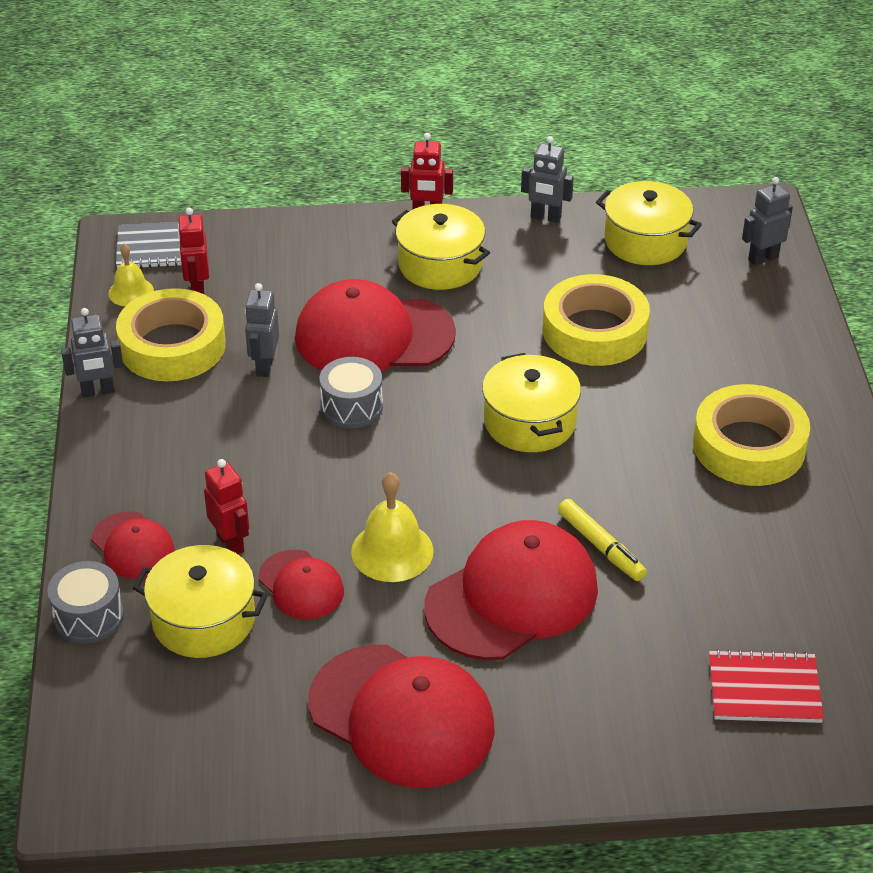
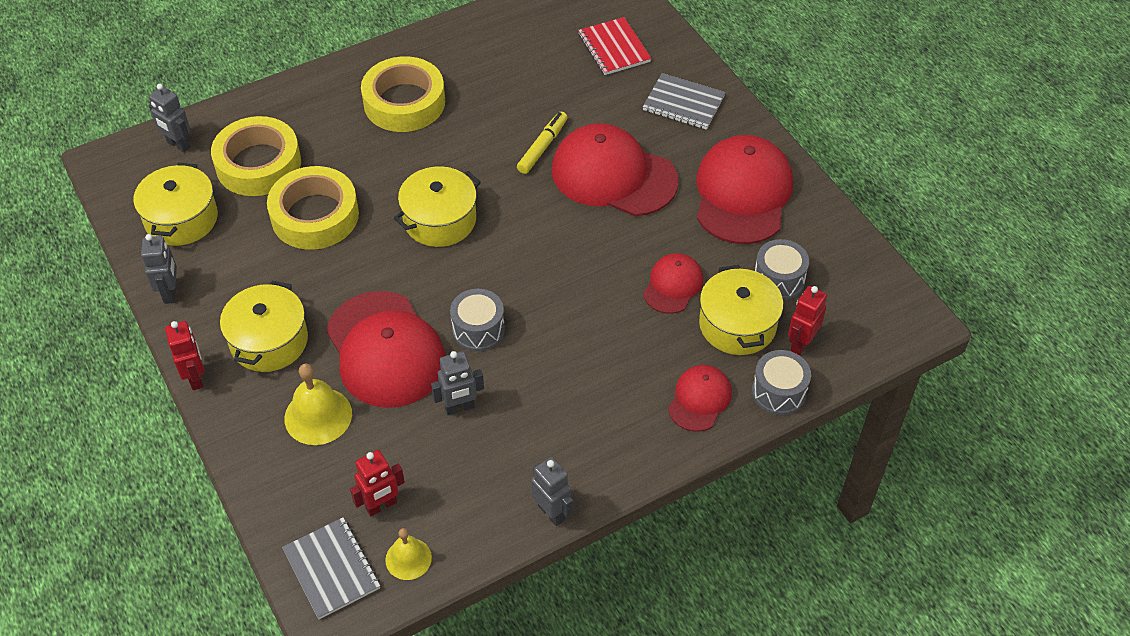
camera: 115 degrees left, 10 degrees up
yellow tape [116,288,226,381] -> yellow tape moved to [211,116,301,196]
red robot [204,459,249,554] -> red robot moved to [788,286,827,355]
yellow bell [351,472,434,582] -> yellow bell moved to [284,364,352,445]
none -> grey notebook [643,73,725,130]
none -> grey drum [755,239,809,300]

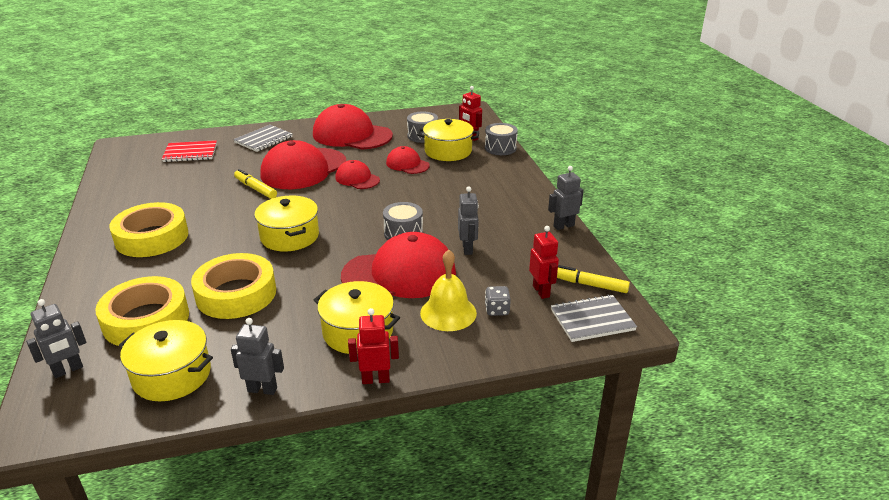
camera: 75 degrees left, 20 degrees down
yellow bell [385,528,432,580] -> yellow marker [557,265,630,293]
red cap [668,365,732,432] -> red cap moved to [335,160,380,189]
none -> grey dice [485,286,511,316]

